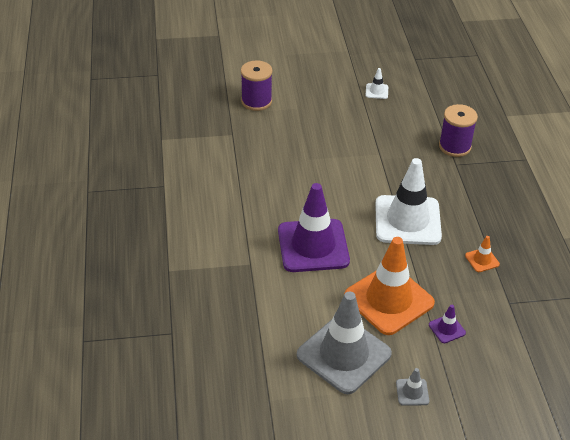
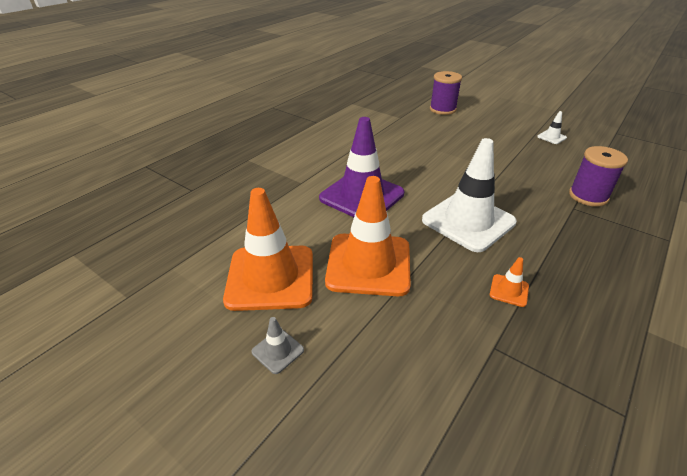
camera: 45 degrees right, 5 degrees down
grey traffic cone [297,291,392,394] -> orange traffic cone [223,188,313,311]
purple traffic cone [429,305,466,343] -> none

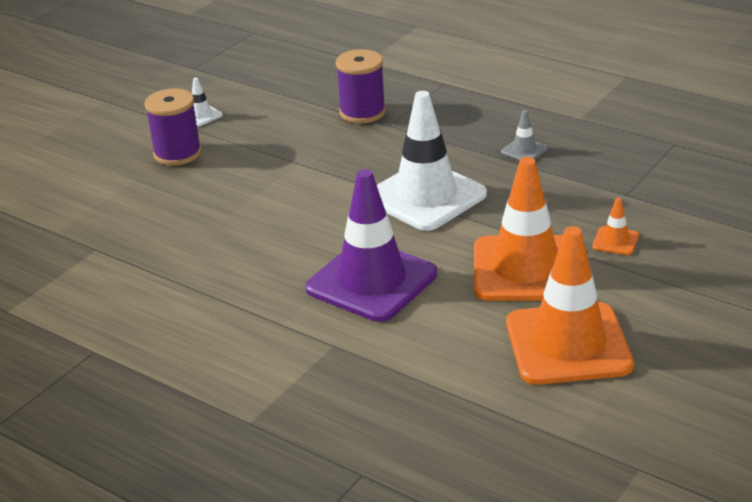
camera: 90 degrees left, 5 degrees down
grey traffic cone [252,317,304,374] -> grey traffic cone moved to [501,110,548,161]
purple spool [430,71,462,115] -> purple spool moved to [144,88,202,166]
orange traffic cone [489,257,529,307] -> orange traffic cone moved to [592,198,639,255]

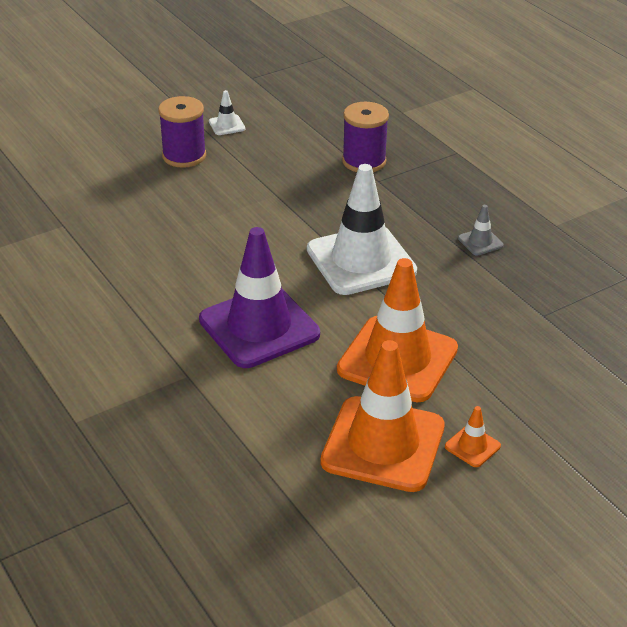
camera: 20 degrees right, 5 degrees up
orange traffic cone [592,198,639,255] -> orange traffic cone moved to [445,406,501,467]

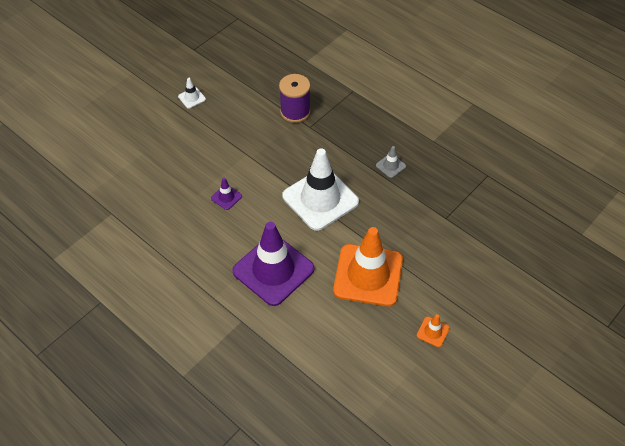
camera: 15 degrees left, 15 degrees up
purple spool [158,96,206,168] -> none
orange traffic cone [320,340,445,492] -> none
none -> purple traffic cone [211,178,242,210]

